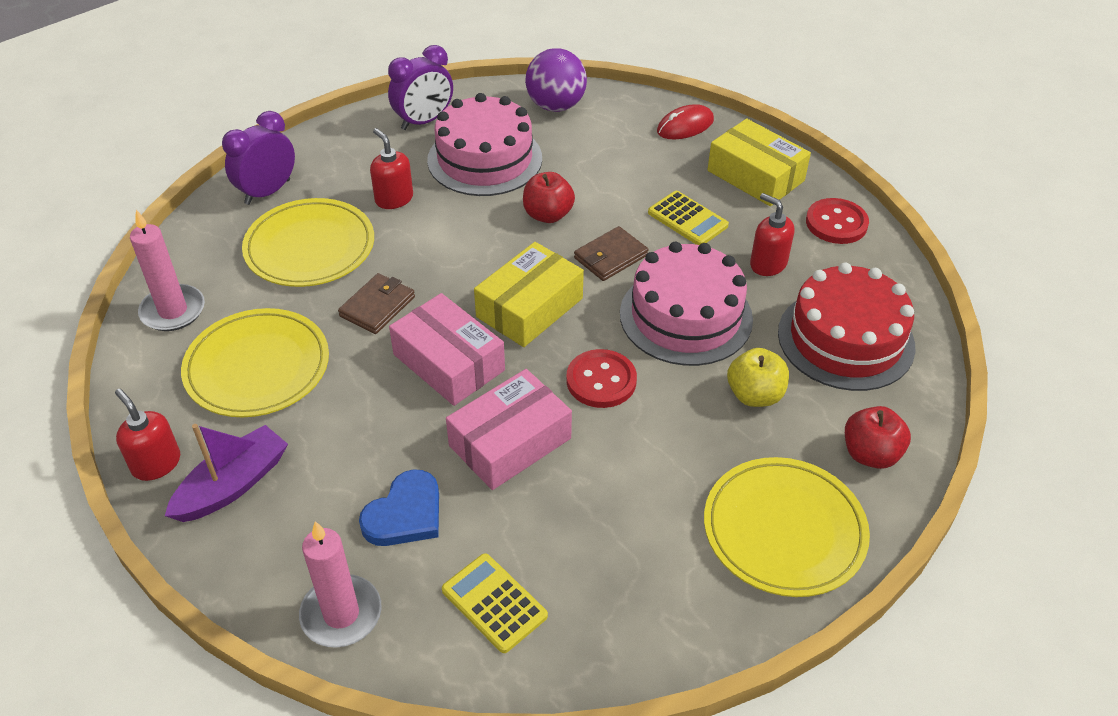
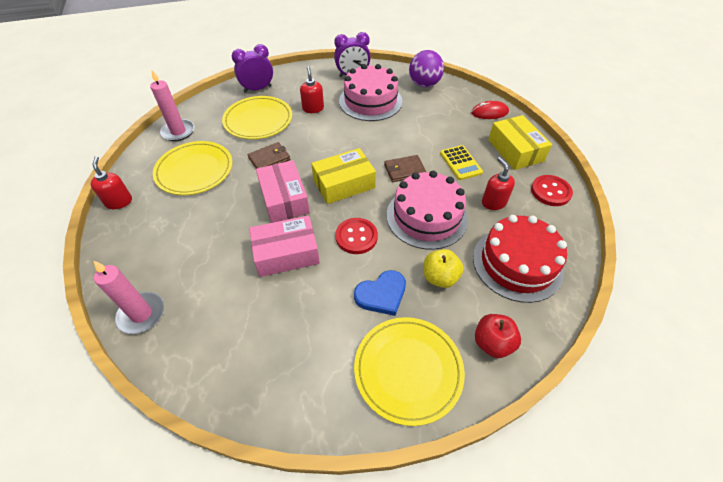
camera: 25 degrees right, 5 degrees up
purple boat [165,424,288,522] -> none
blue heart [359,469,439,546] -> blue heart moved to [354,270,406,316]
yellow calculator [442,553,548,653] -> none
red apple [523,172,575,223] -> none

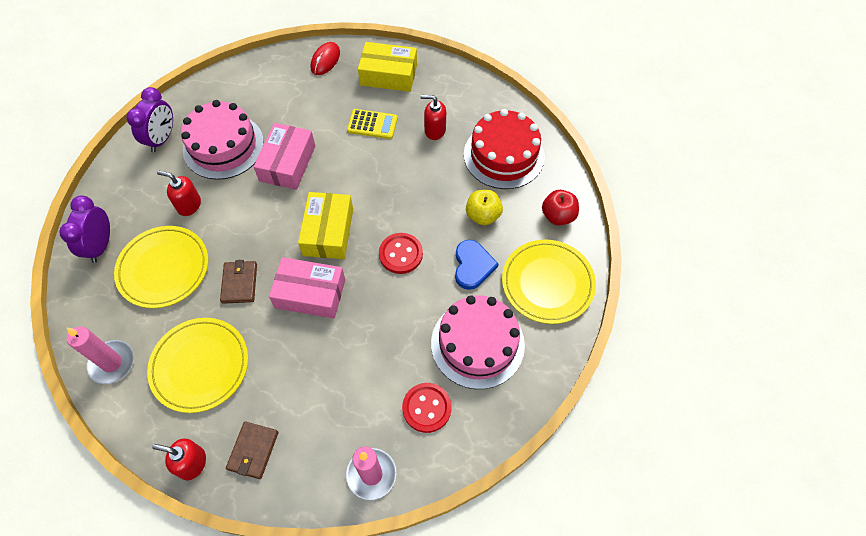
camera: 60 degrees left, 10 degrees up
pink box [249,215,320,277] -> pink box moved to [253,123,315,190]
brown wallet [384,155,426,182] -> brown wallet moved to [226,422,278,479]
pink cake [387,171,468,250] -> pink cake moved to [431,295,525,389]
purple ball [409,50,444,87] -> none
red button [531,175,573,206] -> red button moved to [402,383,452,433]

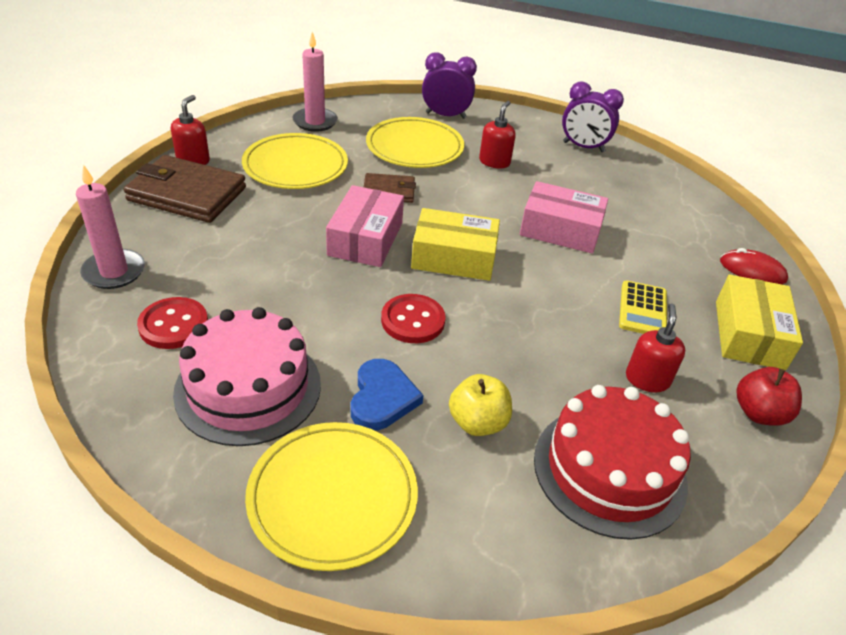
camera: 90 degrees right, 20 degrees down
pink cake [181,100,264,180] -> none
brown wallet [226,422,278,479] -> brown wallet [124,155,246,223], size x1.82
blue heart [455,240,499,290] -> blue heart turned 90 degrees counterclockwise [351,359,423,431]
red apple [542,190,579,226] -> red apple moved to [736,367,802,426]

